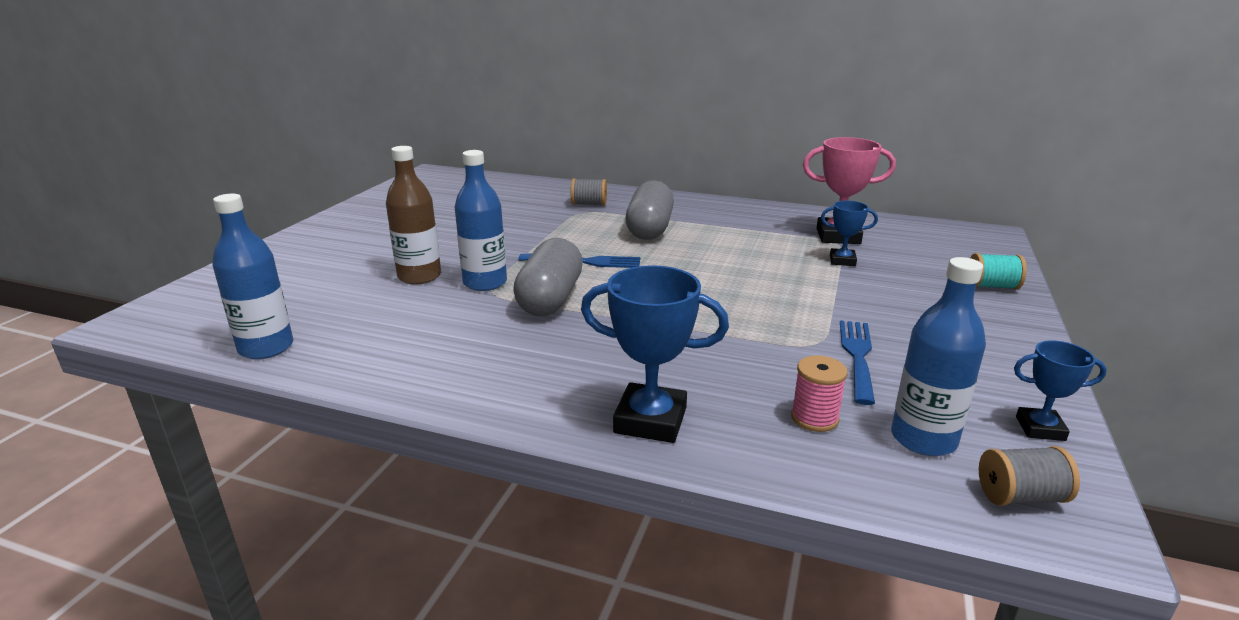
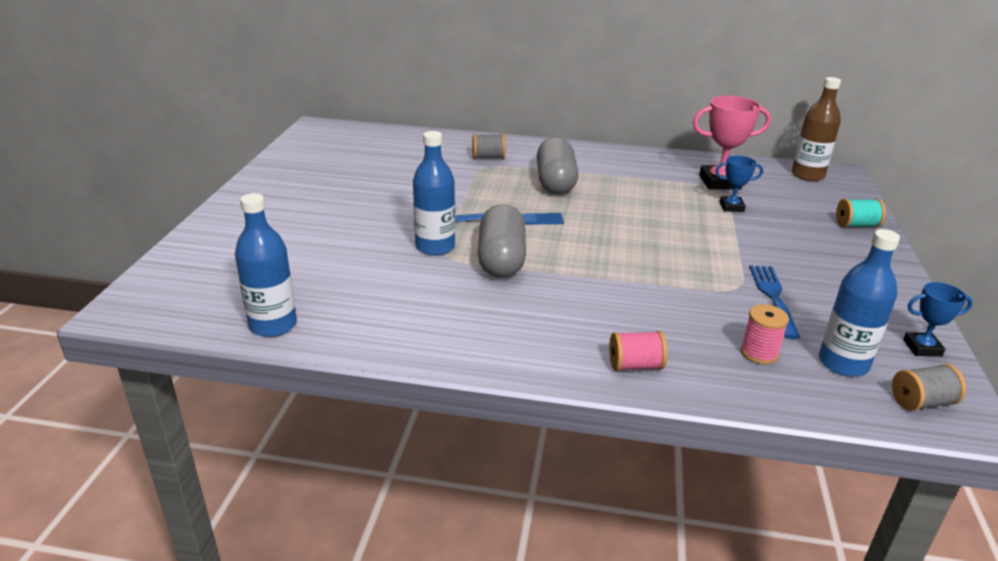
camera: 10 degrees left, 5 degrees up
brown bottle [386,146,441,284] -> brown bottle moved to [792,77,841,181]
blue trophy [581,265,729,443] -> pink spool [609,331,668,371]

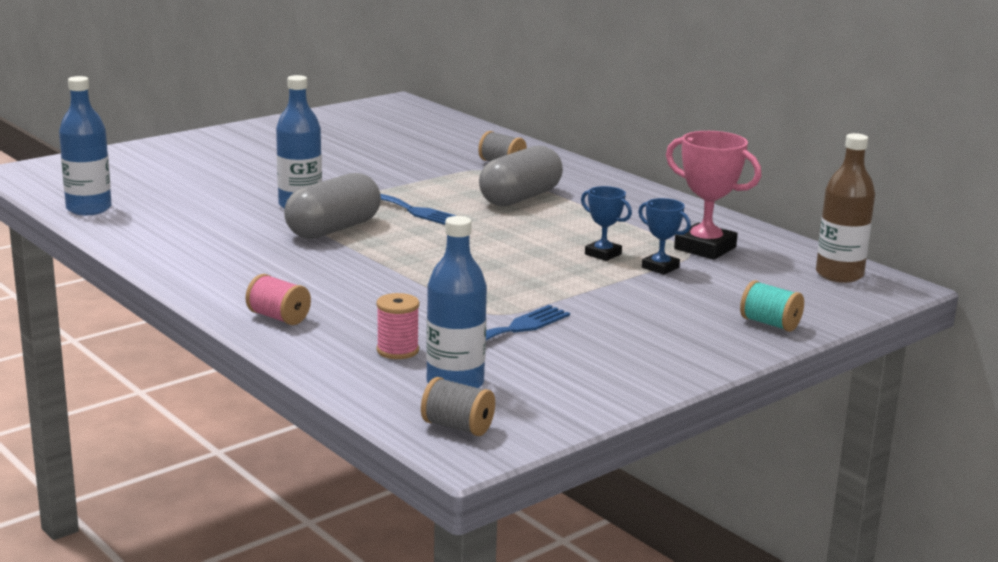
camera: 40 degrees right, 10 degrees down
blue trophy [903,282,973,356] -> blue trophy moved to [581,186,632,261]

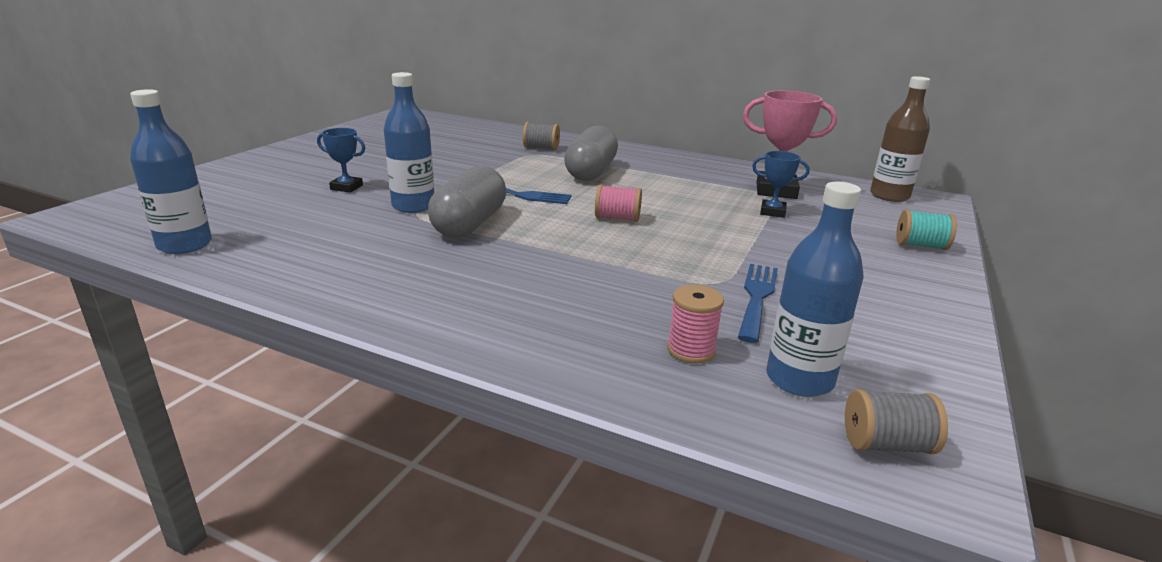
camera: 25 degrees left, 5 degrees up
pink spool [246,274,311,325] -> pink spool moved to [595,184,642,222]
blue trophy [581,186,632,261] -> blue trophy moved to [317,128,365,192]

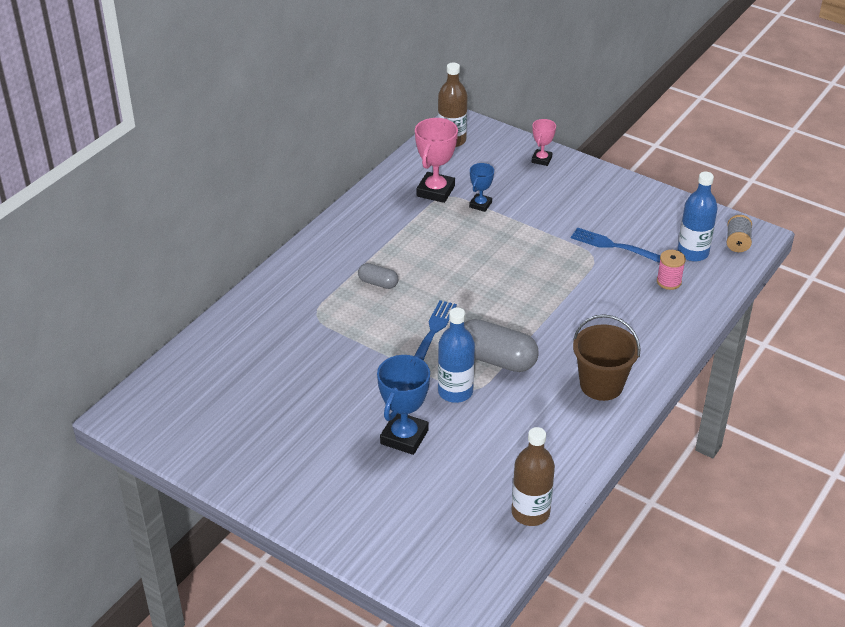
camera: 80 degrees left, 15 degrees up
blue bottle [130,89,212,254] -> brown bottle [512,427,555,526]
blue trophy [317,128,365,192] -> blue trophy [377,355,430,455], size x1.75
grey spool [523,122,560,150] -> none
grey capsule [564,126,618,181] -> grey capsule [358,263,398,289], size x0.53
pink spool [595,184,642,222] -> none
turquoise spool [896,210,957,250] -> pink trophy [532,119,556,166]
none -> brown bucket [573,314,640,401]

